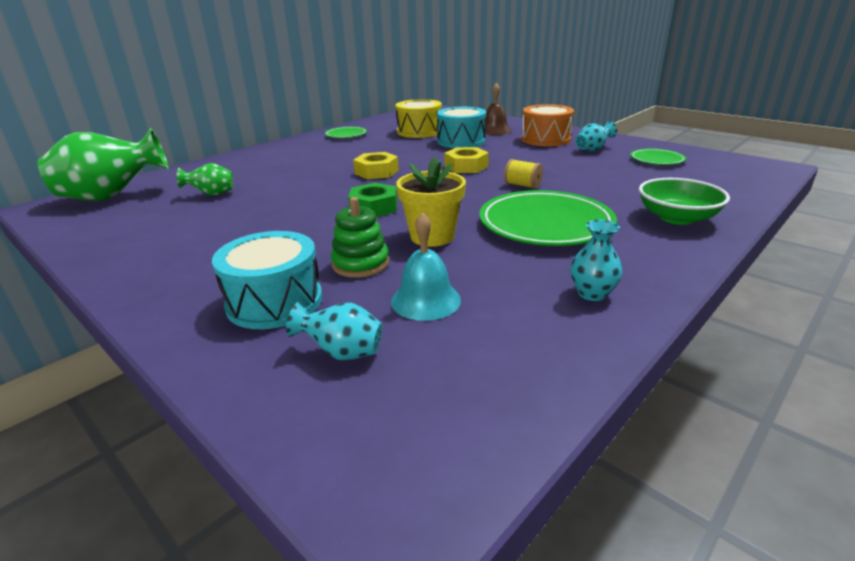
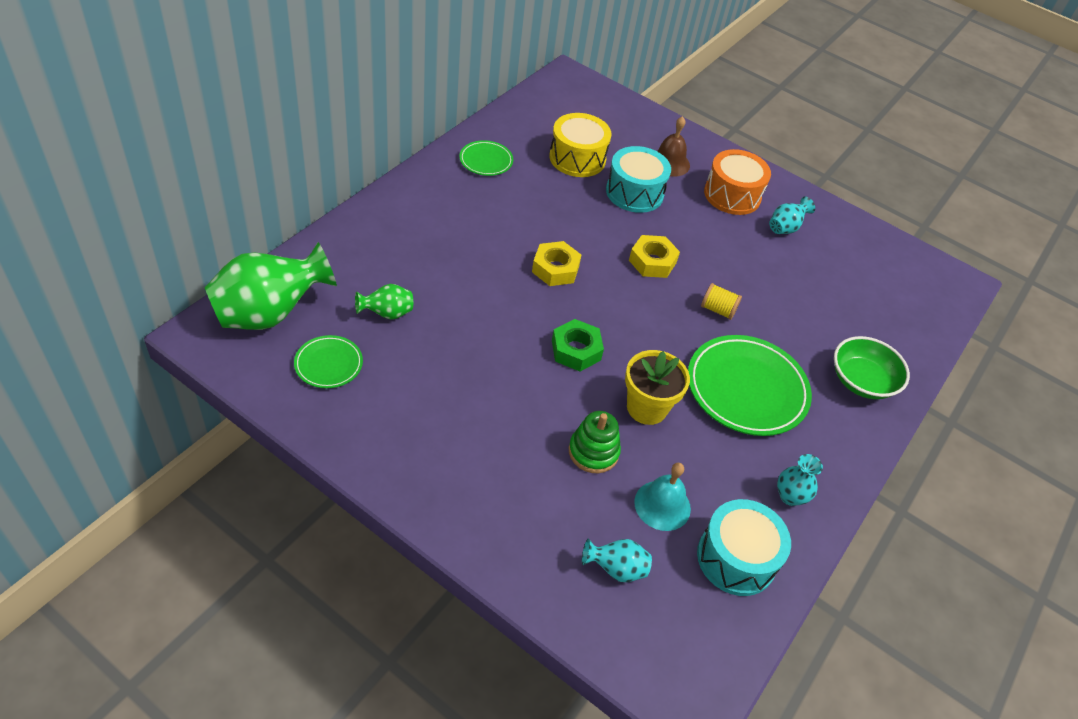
camera: 15 degrees left, 20 degrees up
turquoise drum [212,231,322,329] -> turquoise drum moved to [697,499,791,596]
green plate [630,149,686,165] -> green plate moved to [294,335,363,388]

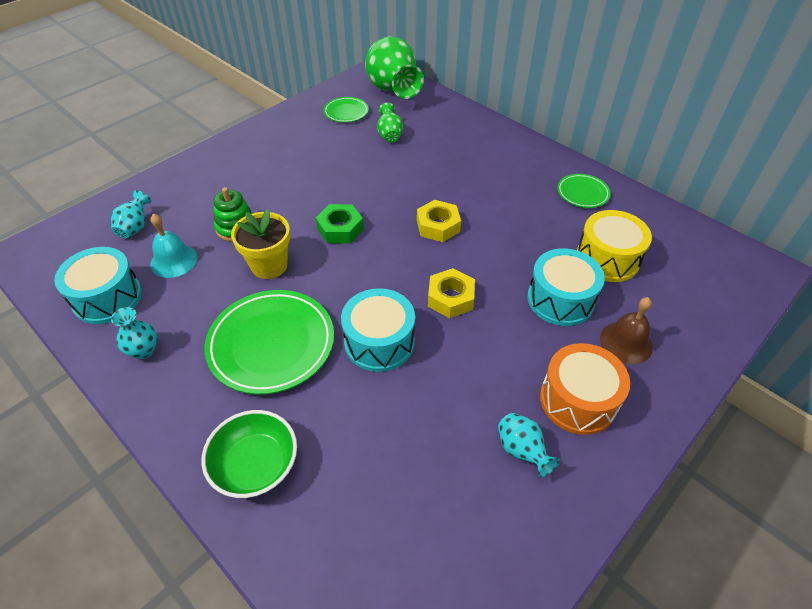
camera: 105 degrees right, 0 degrees up
yellow spool [701,283,742,320] -> turquoise drum [341,288,415,372]

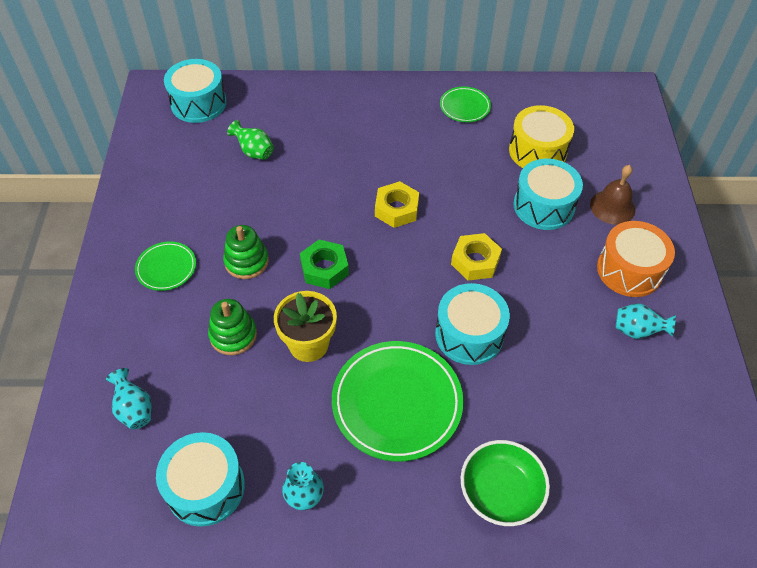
camera: 45 degrees left, 5 degrees up
turquoise bell [150,214,198,278] -> none
green plate [323,97,369,123] -> green plate moved to [135,241,196,291]
green vase [365,36,424,99] -> turquoise drum [164,59,227,123]
none -> green stacking toy [223,225,269,279]

